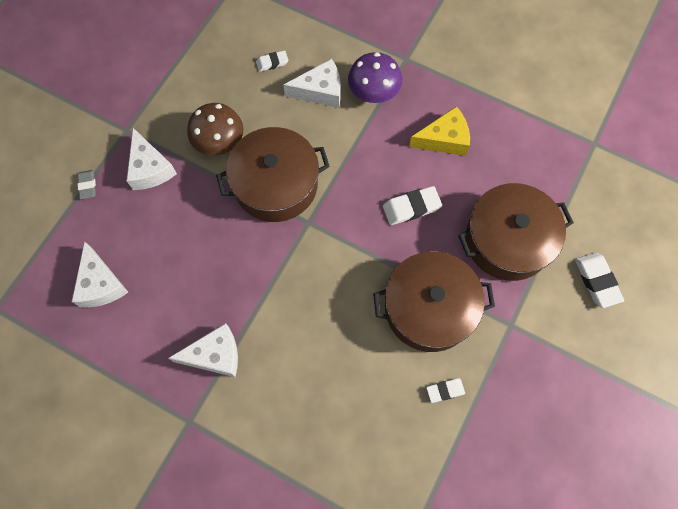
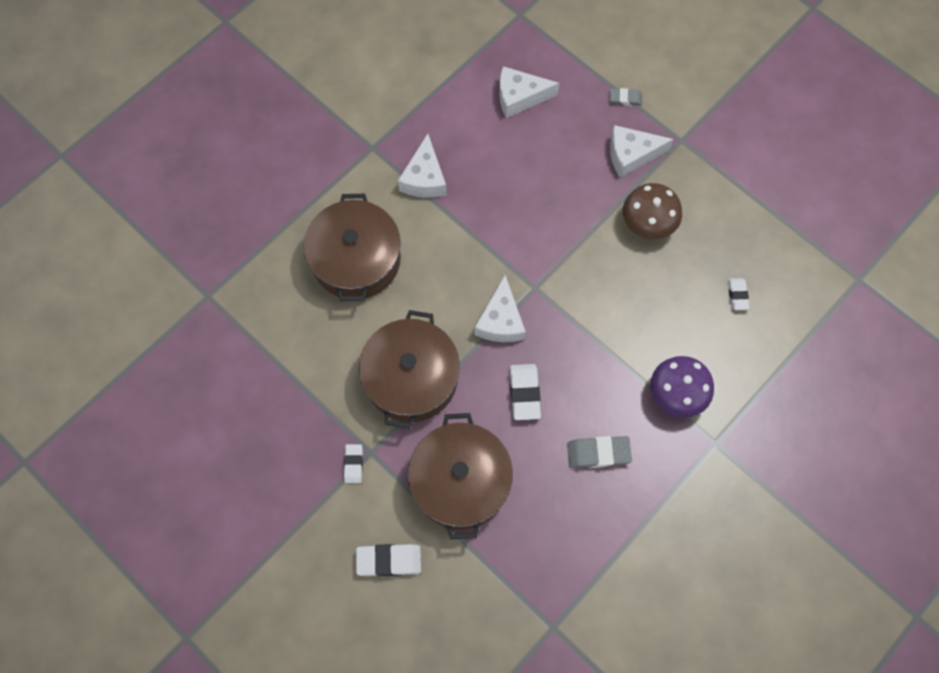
camera: 105 degrees right, 0 degrees up
brown pot [216,127,330,222] -> brown pot moved to [304,194,401,301]
white cheese [283,59,340,108] -> white cheese moved to [475,275,526,342]
yellow cheese [409,106,470,156] -> grey eraser [567,436,632,468]
white eraser [426,378,465,403] -> white eraser moved to [344,444,363,483]

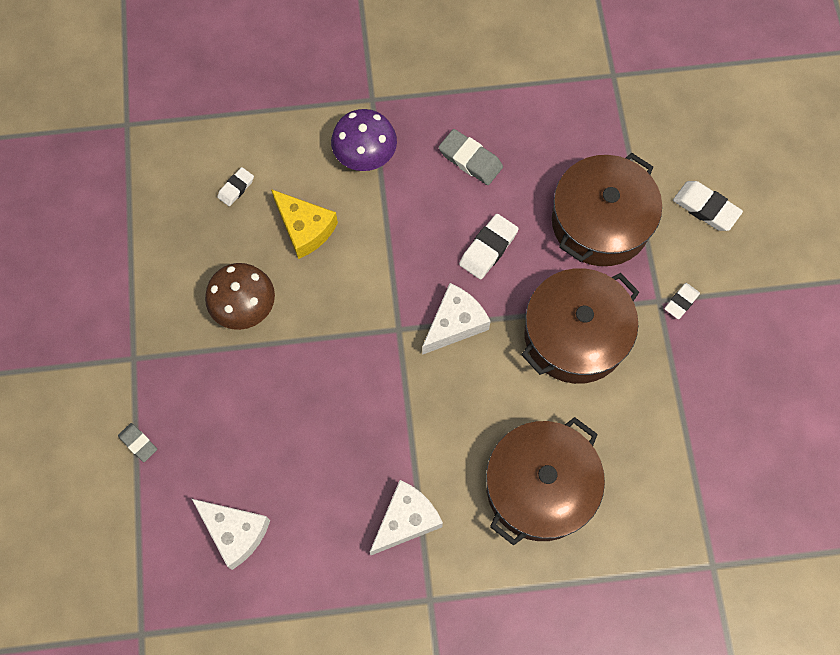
camera: 140 degrees left, 0 degrees up
white cheese [610,125,673,177] -> none
none -> yellow cheese [271,189,338,259]

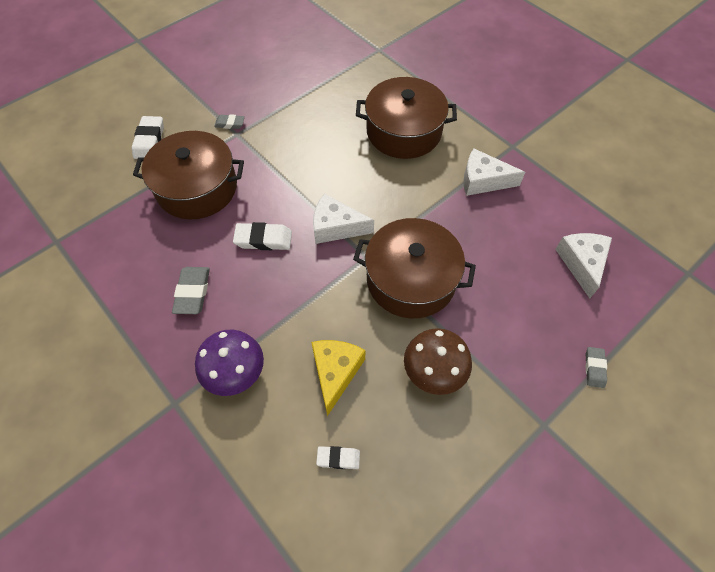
camera: 125 degrees left, 10 degrees down
brown pot [521,268,639,384] -> brown pot moved to [353,218,476,318]
white eraser [665,283,700,319] -> grey eraser [214,114,245,129]

